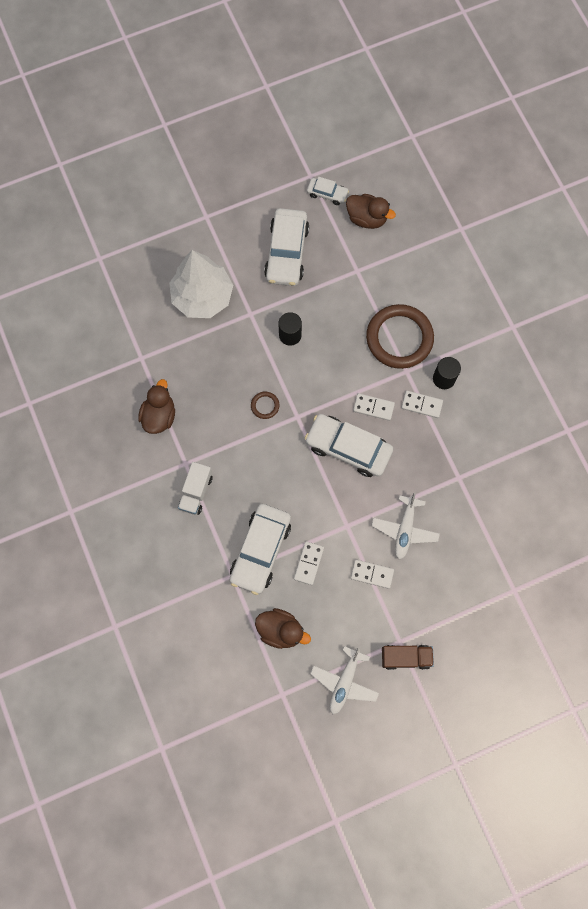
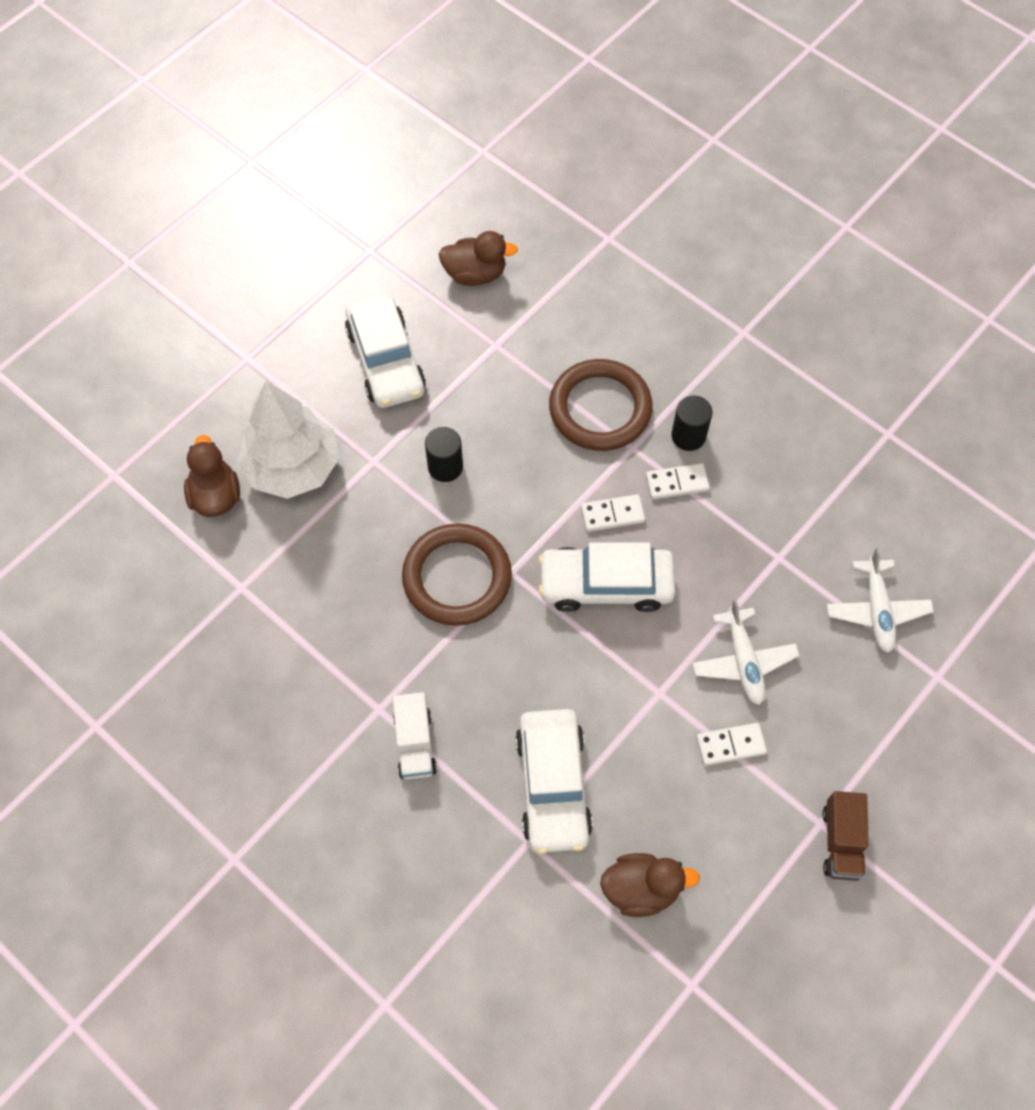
camera: 25 degrees left, 10 degrees down
brown duck [138,379,175,434] -> brown duck moved to [184,435,240,517]
brown ring [251,392,279,419] -> brown ring [402,523,512,626], size x2.40
white domino [294,541,324,585] -> none
white car [307,177,349,205] -> none
white plane [310,646,379,714] -> white plane moved to [826,548,934,653]
brown truck [382,645,434,670] -> brown truck turned 120 degrees clockwise [822,791,869,881]

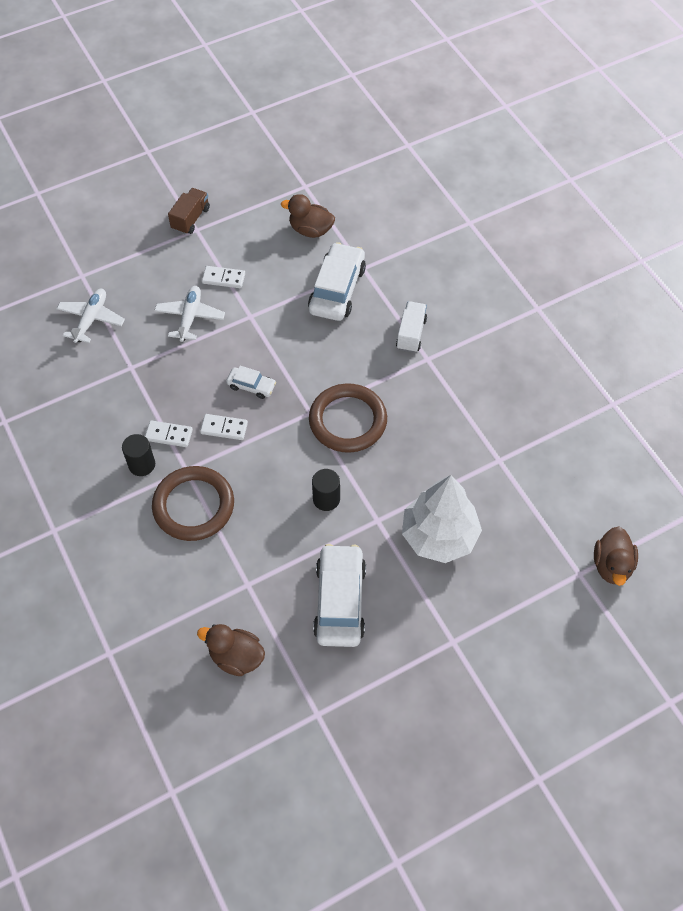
camera: 160 degrees left, 5 degrees down
brown duck [184,435,240,517] -> brown duck moved to [594,527,638,586]
white car [538,542,675,612] -> white car [226,366,276,399], size x0.51

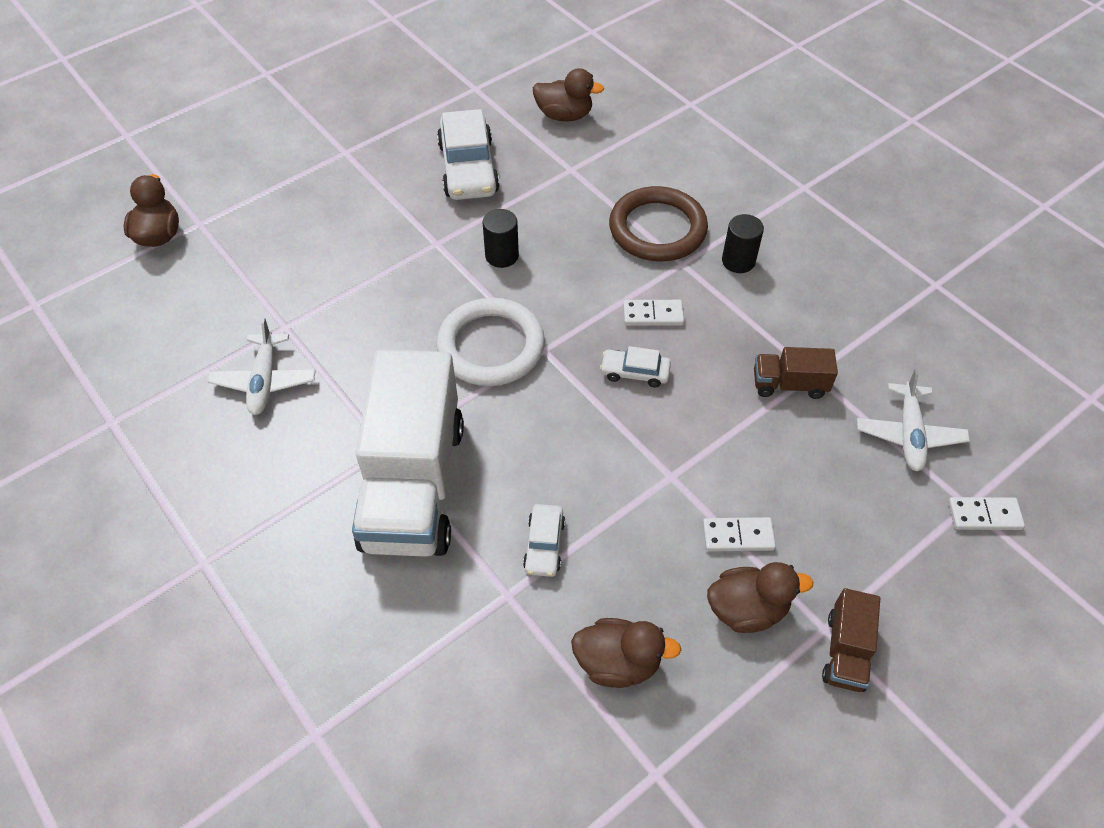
camera: 170 degrees right, 5 degrees down
white domino [145,420,193,447] -> white domino moved to [948,497,1025,530]
white plane [154,286,225,342] -> white plane moved to [208,317,316,415]
white car [308,242,366,321] -> white car [523,504,565,577], size x0.51
brown ring [309,383,387,453] -> white ring [437,298,545,386]
white truck [396,301,427,353] -> white truck [352,349,464,557], size x2.31
white tree [402,475,482,563] -> none
none -> brown duck [707,562,814,633]
none -> brown truck [754,347,838,399]

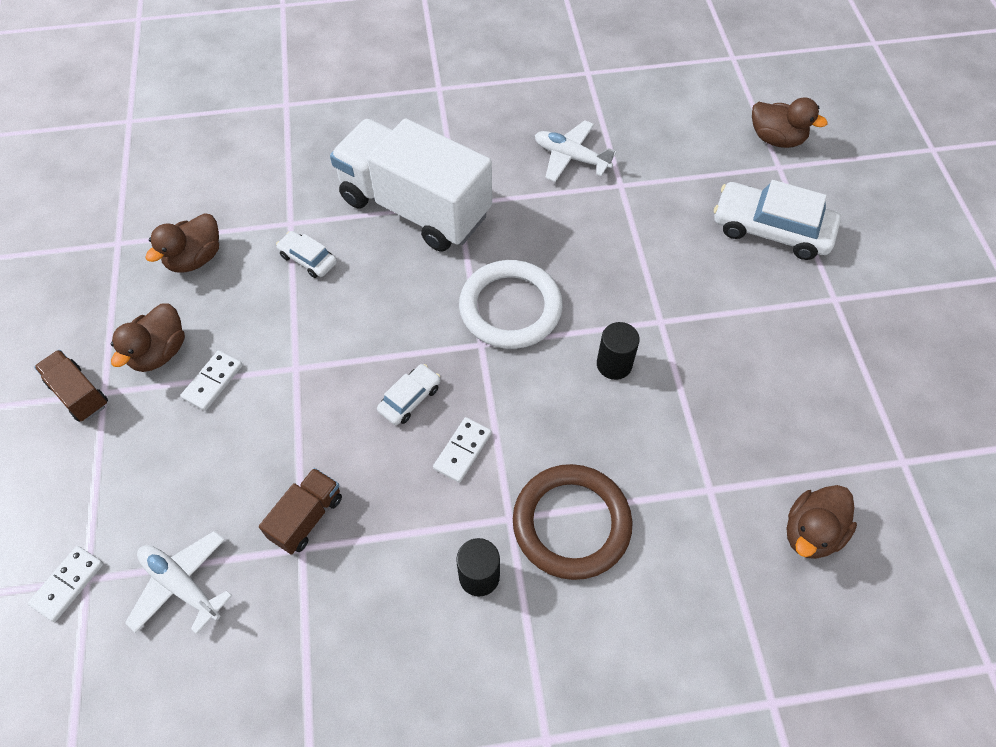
camera: 120 degrees right, 5 degrees up
white car [437,109,500,200] -> white car moved to [714,180,841,260]

